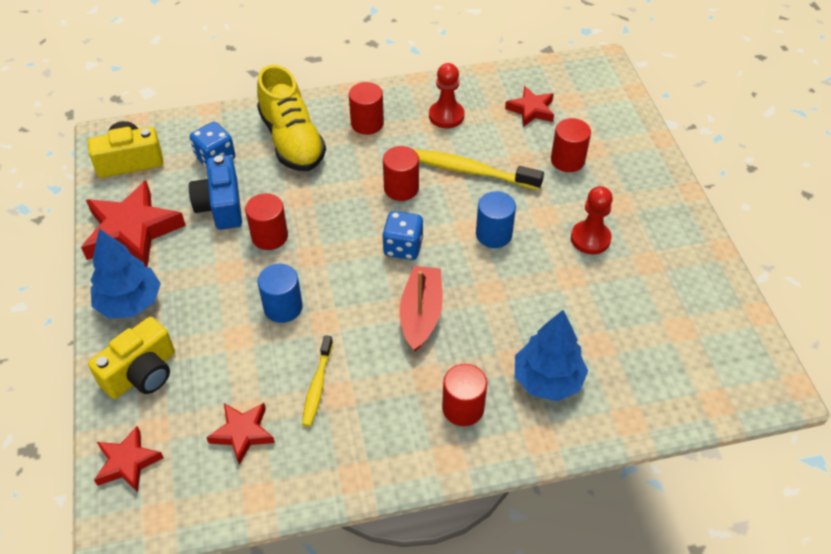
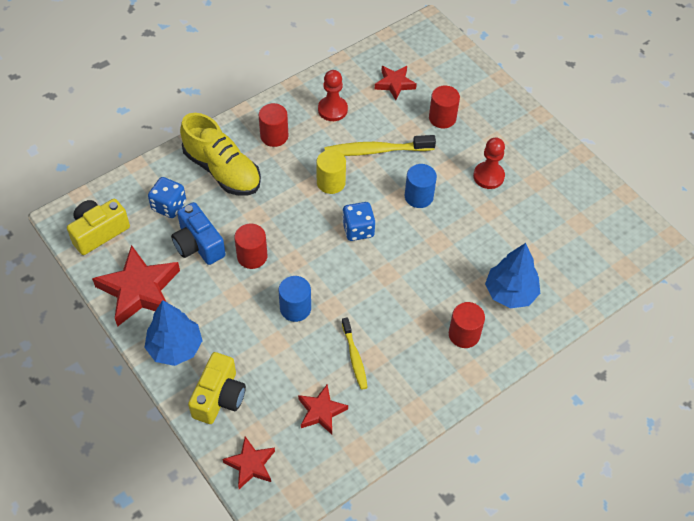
camera: 25 degrees left, 5 degrees up
red cylinder [383,146,419,201] -> yellow cylinder [316,150,346,194]
red boat [400,266,443,352] -> none

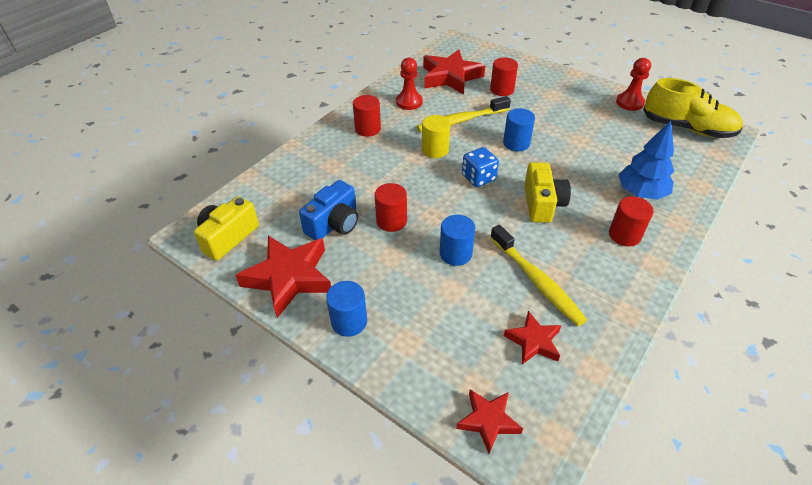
camera: 15 degrees left, 10 degrees down
blue tree [144,300,203,366] -> blue cylinder [326,281,367,337]
blue dice [148,177,186,218] -> none
blue camera [171,202,226,265] -> blue camera turned 90 degrees counterclockwise [299,180,358,240]
yellow shoe [180,113,261,196] -> yellow shoe moved to [643,78,743,138]
yellow camera [188,352,246,424] -> yellow camera moved to [524,162,571,223]
yellow toothbrush [342,317,368,390] -> yellow toothbrush [490,225,587,326], size x1.62
red star [374,66,417,100] -> red star [423,50,485,95], size x1.79
red pawn [473,137,505,189] -> red pawn moved to [616,58,651,111]

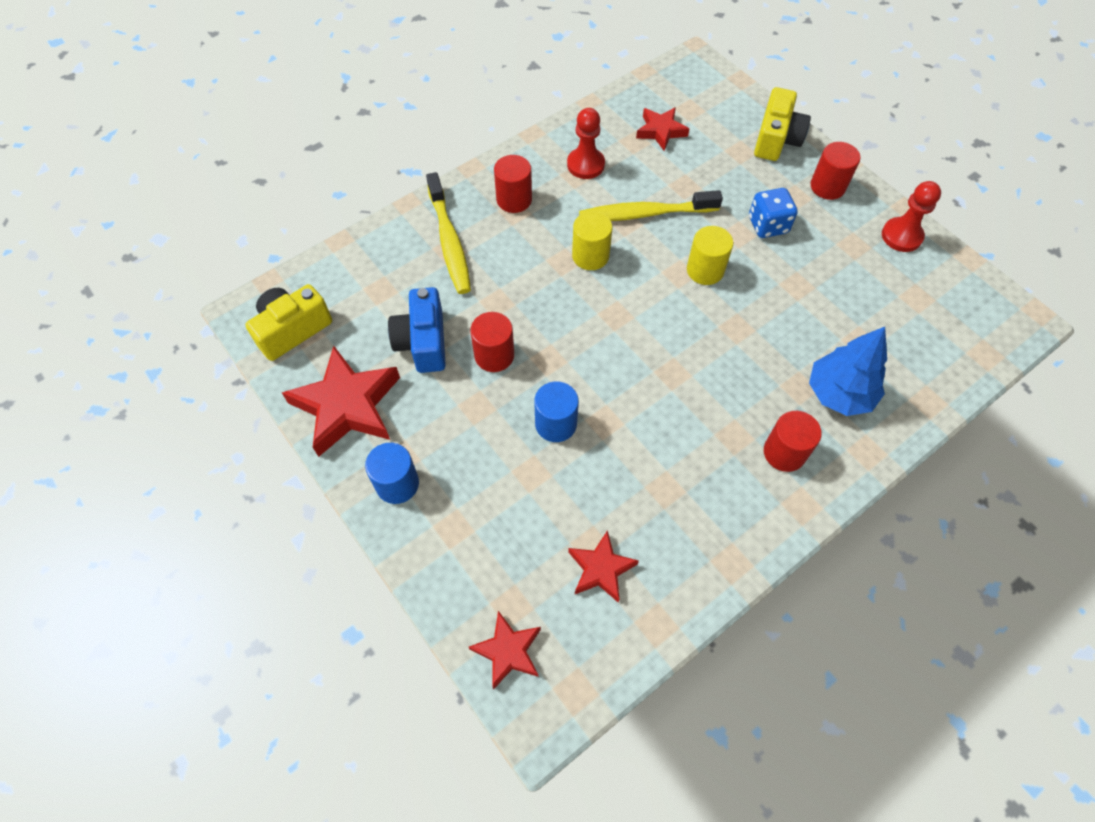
camera: 15 degrees right, 15 degrees up
blue camera [299,180,358,240] -> blue camera turned 120 degrees clockwise [388,287,446,373]
red star [423,50,485,95] -> red star [636,107,689,151], size x0.56
blue dice [462,147,499,187] -> blue dice moved to [749,188,798,238]
red cylinder [490,57,518,96] -> red cylinder moved to [810,142,860,200]
yellow toothbrush [490,225,587,326] -> yellow toothbrush moved to [426,172,471,294]
blue cylinder [503,108,535,151] -> yellow cylinder [687,226,733,285]
yellow camera [524,162,571,223] -> yellow camera moved to [754,87,811,161]
yellow shoe [643,78,743,138] -> none

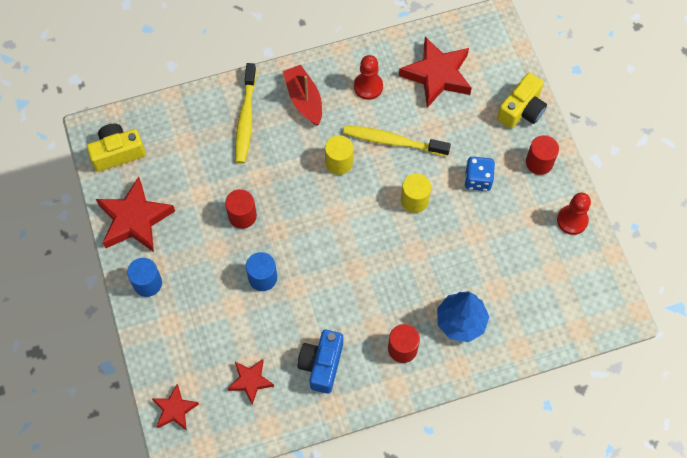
camera: 20 degrees right, 5 degrees up
blue camera [388,287,446,373] -> blue camera moved to [298,330,343,394]
red cylinder [494,155,532,213] -> red boat [283,65,322,125]
red star [636,107,689,151] -> red star [399,37,472,108], size x1.79

